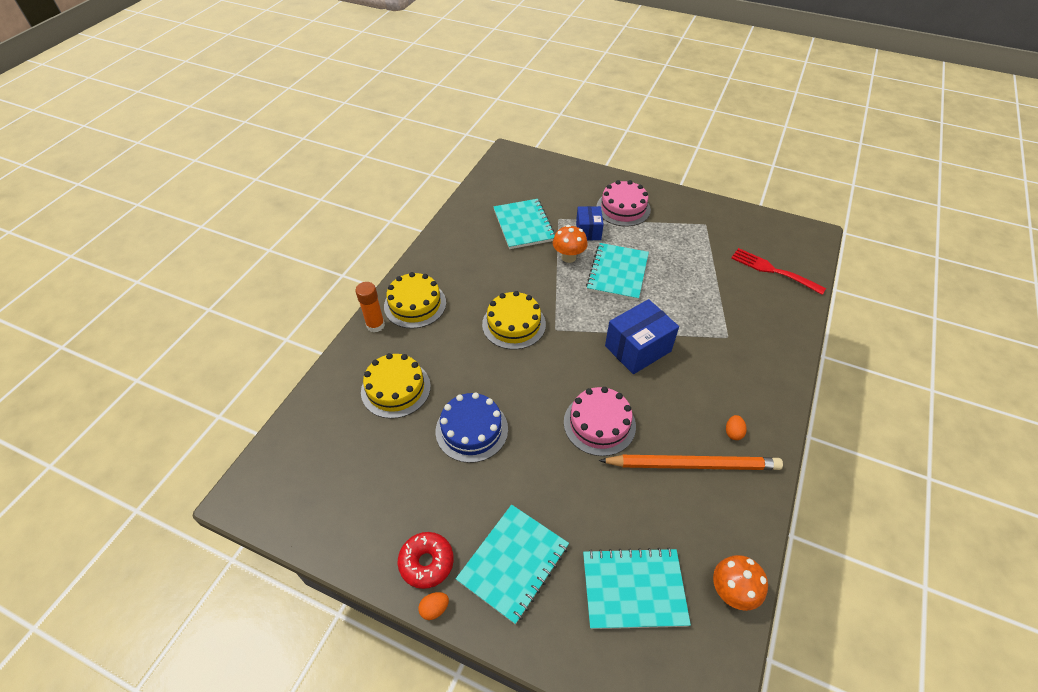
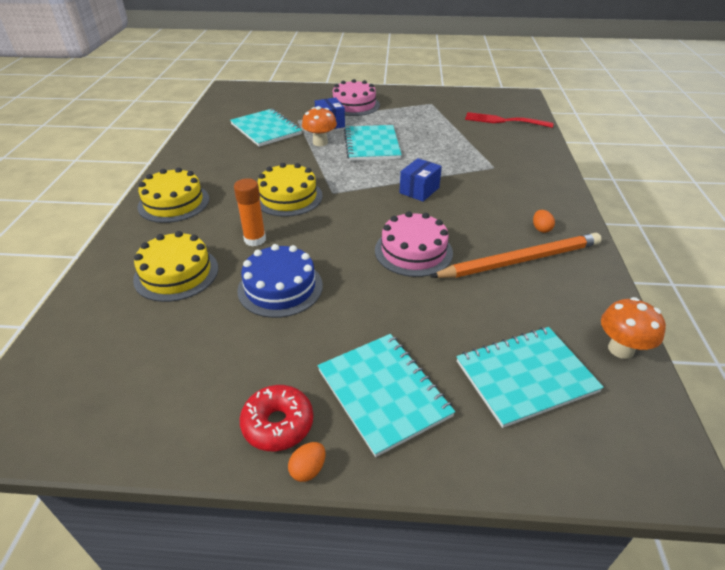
camera: 20 degrees left, 10 degrees down
orange glue stick [355,282,385,332] -> orange glue stick moved to [234,178,266,246]
turquoise notebook [456,505,569,624] -> turquoise notebook turned 45 degrees counterclockwise [318,334,455,457]
blue box [605,299,679,374] -> blue box [399,158,442,202], size x0.63

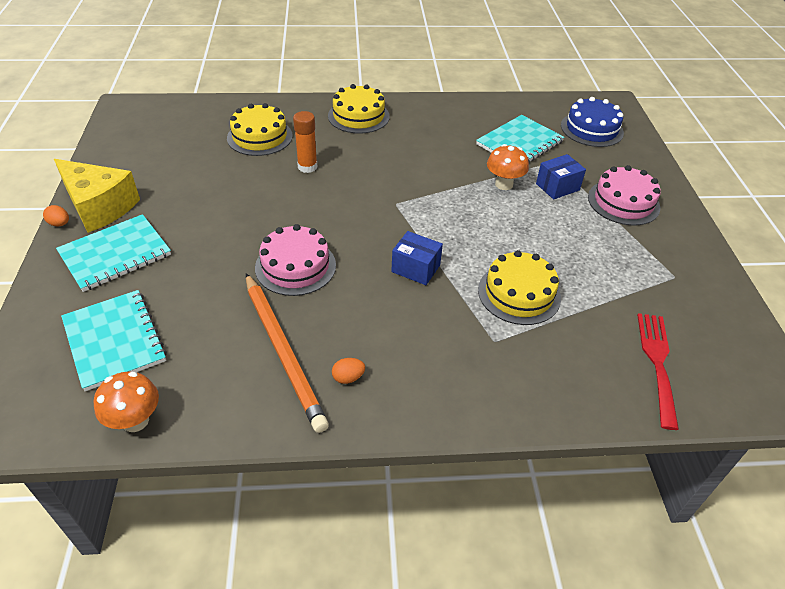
camera: 80 degrees right, 5 degrees up
blue cake [237,244,323,318] -> blue cake moved to [561,97,624,147]
red donut [240,385,313,451] -> yellow cheese [54,159,140,233]
yellow cake [258,163,323,217] -> yellow cake moved to [478,250,561,325]
turquoise notebook [344,125,402,161] -> none

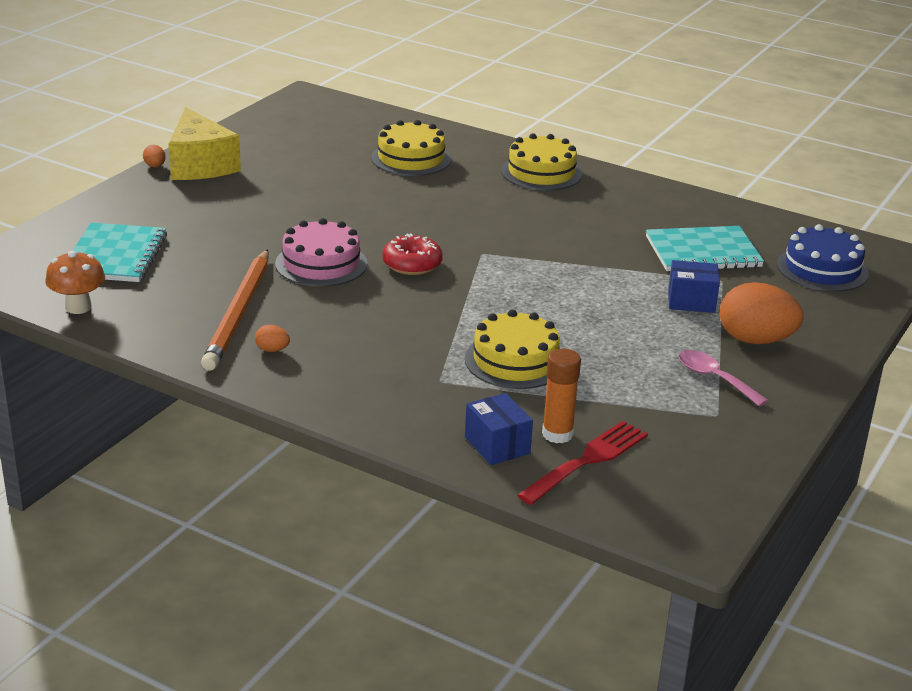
camera: 35 degrees right, 15 degrees down
turquoise notebook [56,214,171,292] -> none
orange glue stick [293,111,318,173] -> orange glue stick moved to [542,349,581,444]
blue box [391,231,443,285] -> blue box moved to [465,393,533,465]
orange mushroom [487,144,529,190] -> none
pink cake [588,165,661,225] -> orange egg [720,282,804,344]
none -> red donut [382,233,443,275]
none -> pink spoon [678,350,768,407]

